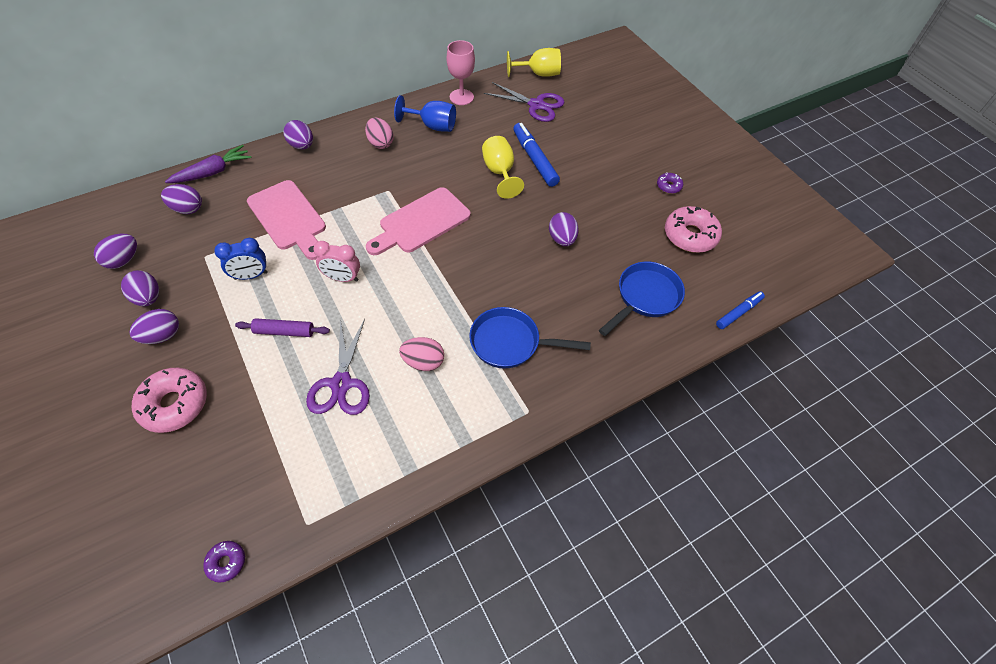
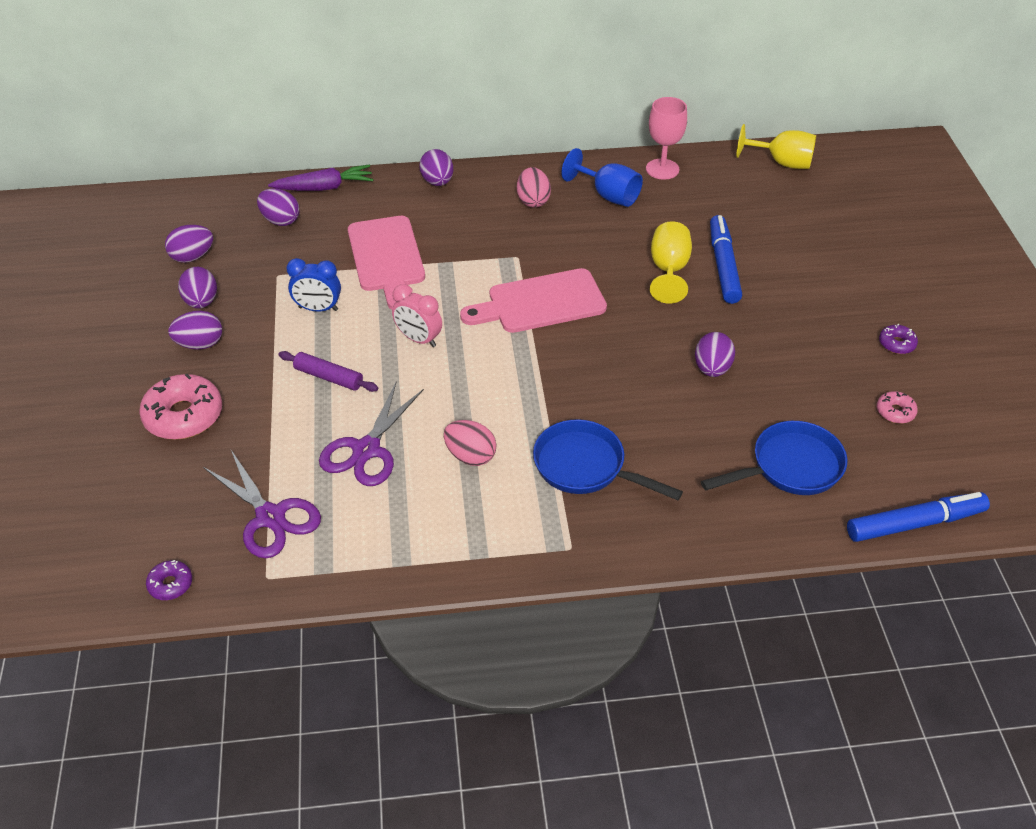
camera: 25 degrees right, 10 degrees down
purple scissors [484,82,564,122] -> purple scissors moved to [203,450,321,558]
pink donut [665,206,722,253] -> pink donut [877,391,918,424], size x0.50
blue marker [716,291,765,329] -> blue marker [847,492,990,542], size x1.61

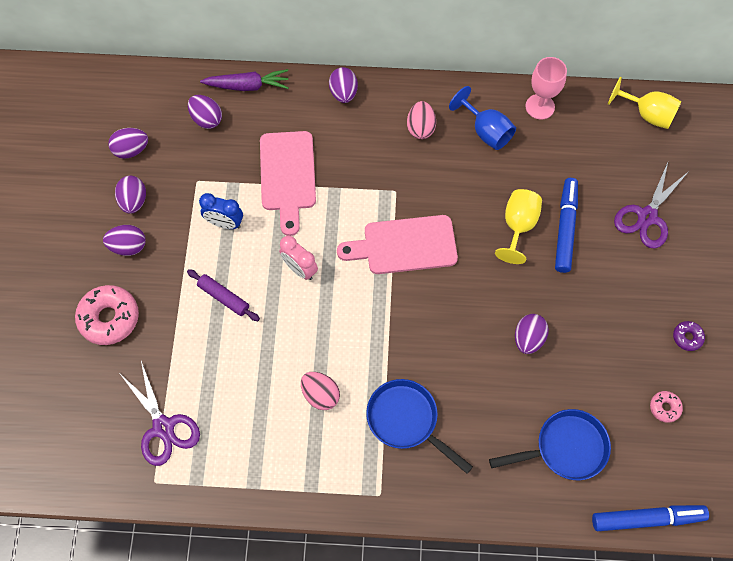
camera: 10 degrees right, 20 degrees up
purple donut [146,560,192,600] -> none
purple scissors [319,383,424,486] -> purple scissors moved to [614,162,688,248]

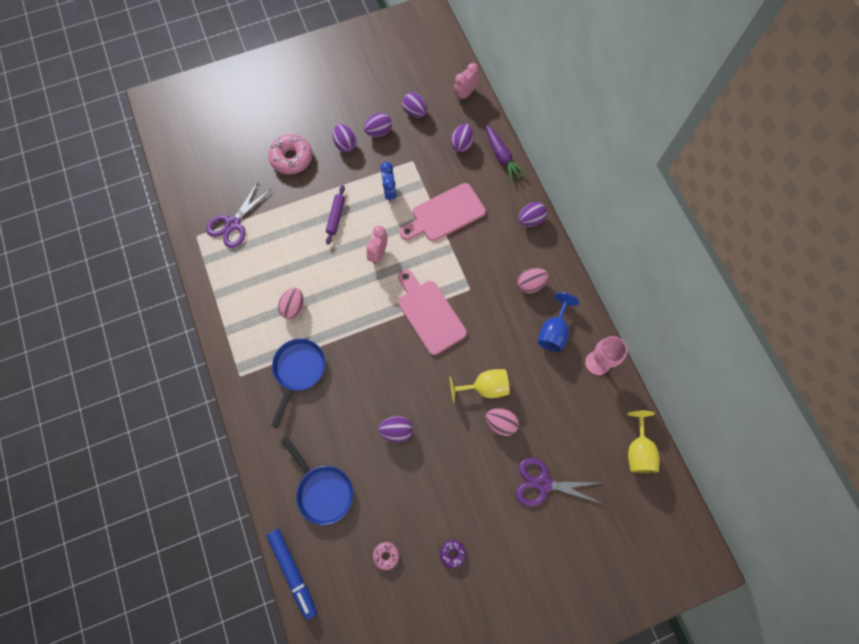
camera: 65 degrees right, 5 degrees up
blue marker [555,178,578,273] -> pink egg [485,408,519,436]
none -> pink clock [453,63,479,101]

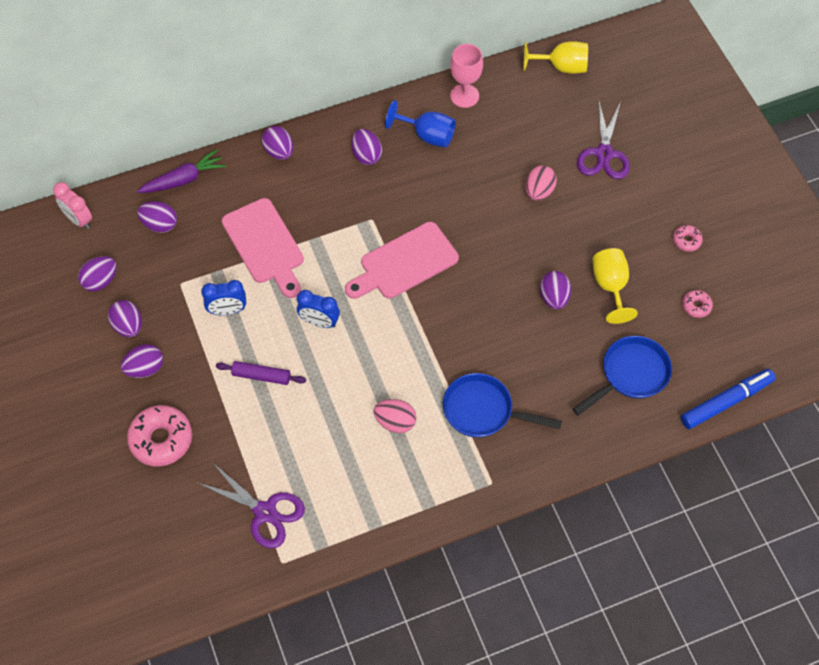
camera: 90 degrees left, 10 degrees down
pink clock [366,226,388,265] -> blue clock [297,290,340,328]
purple donut [440,540,466,568] -> pink donut [673,225,703,252]
yellow goblet [450,369,510,403] -> yellow goblet moved to [593,248,638,324]
pink egg [517,268,549,293] -> purple egg [352,129,382,165]

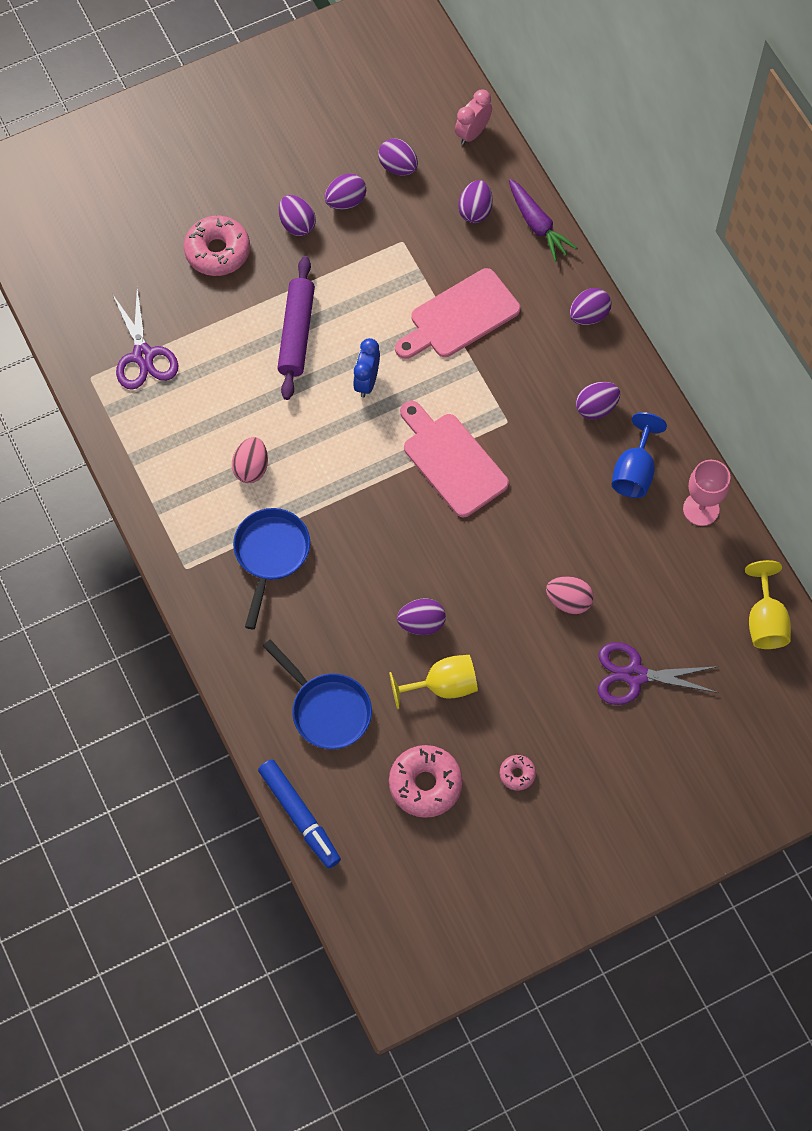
camera: 85 degrees right, 5 degrees up
purple scissors [198,462,305,548] -> purple scissors turned 45 degrees counterclockwise [113,287,178,390]
blue clock [201,280,246,315] -> none
purple rolling pin [216,361,306,385] -> purple rolling pin [277,256,315,400], size x1.62
pink donut [682,290,713,318] -> pink donut [389,745,463,818], size x2.02

